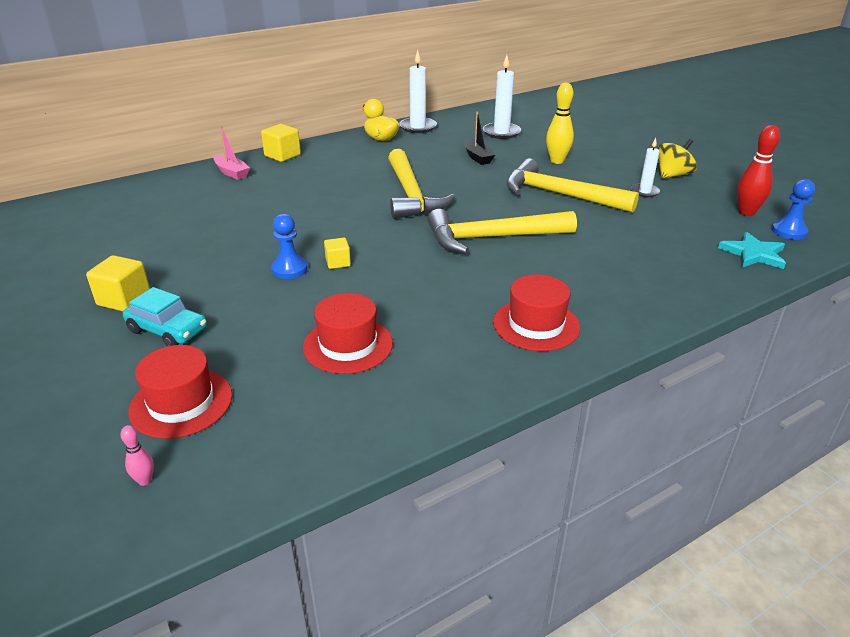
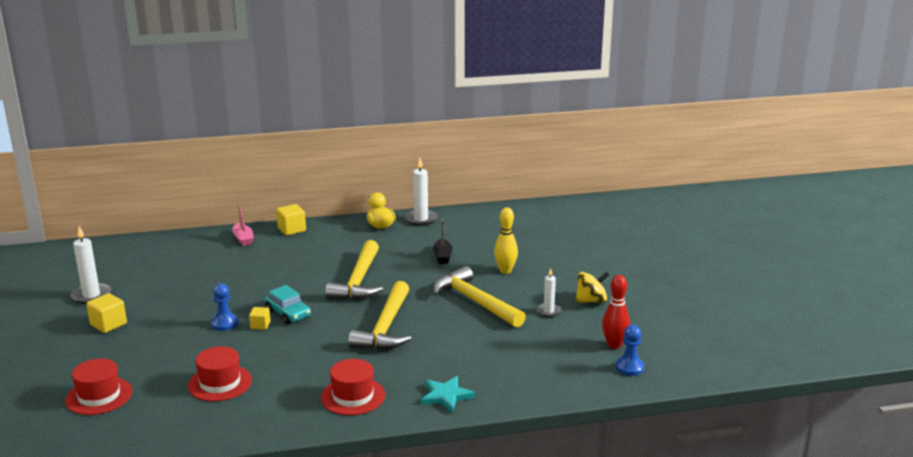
camera: 20 degrees right, 10 degrees down
pink bowling pin [120,425,154,486] -> none
turquoise car [123,287,207,346] -> turquoise car moved to [265,285,311,324]
yellow hammer [427,209,577,254] -> yellow hammer turned 90 degrees counterclockwise [348,281,411,350]
white candle [483,55,521,139] -> white candle moved to [70,226,111,304]
turquoise star [718,232,786,269] -> turquoise star moved to [421,376,476,413]

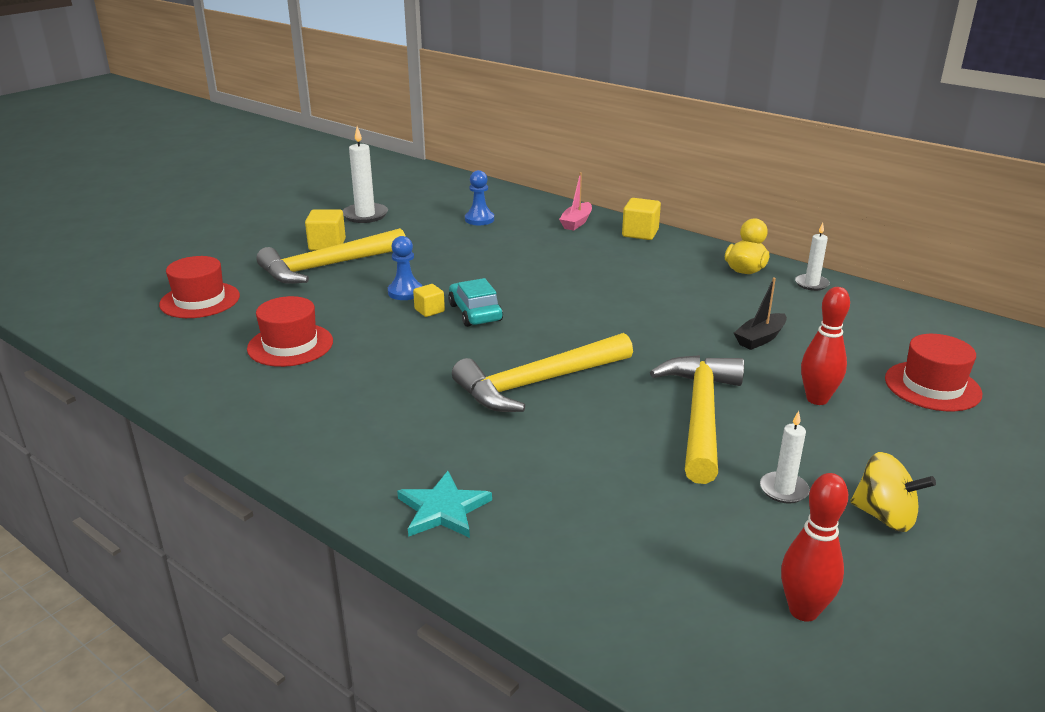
camera: 50 degrees right, 5 degrees up
turquoise car [265,285,311,324] -> turquoise car turned 150 degrees clockwise [448,278,503,327]
red hat [321,359,385,415] -> red hat moved to [885,334,982,412]
yellow hammer [325,240,383,300] -> yellow hammer moved to [256,228,406,284]
white candle [404,158,438,226] -> white candle [795,223,830,291], size x0.62
yellow bowling pin [494,207,518,274] -> red bowling pin [801,287,850,405]
blue pawn [616,325,644,376] -> blue pawn moved to [465,170,494,225]

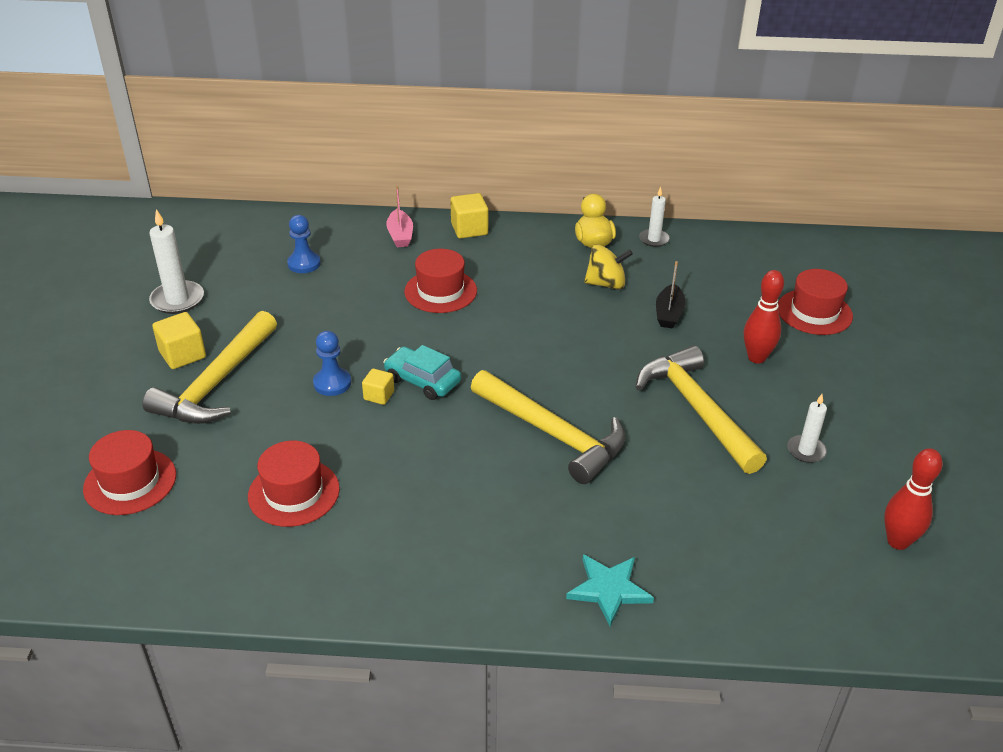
camera: 35 degrees left, 10 degrees up
yellow hammer [452,333,633,412] -> yellow hammer turned 75 degrees counterclockwise [471,370,625,484]
yellow spinning top [850,452,936,532] -> yellow spinning top moved to [584,244,633,290]
none -> red hat [404,249,477,313]

